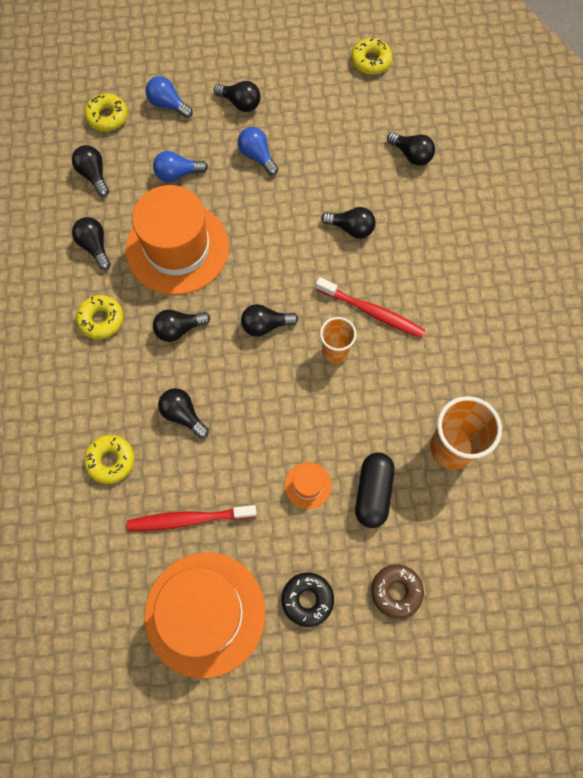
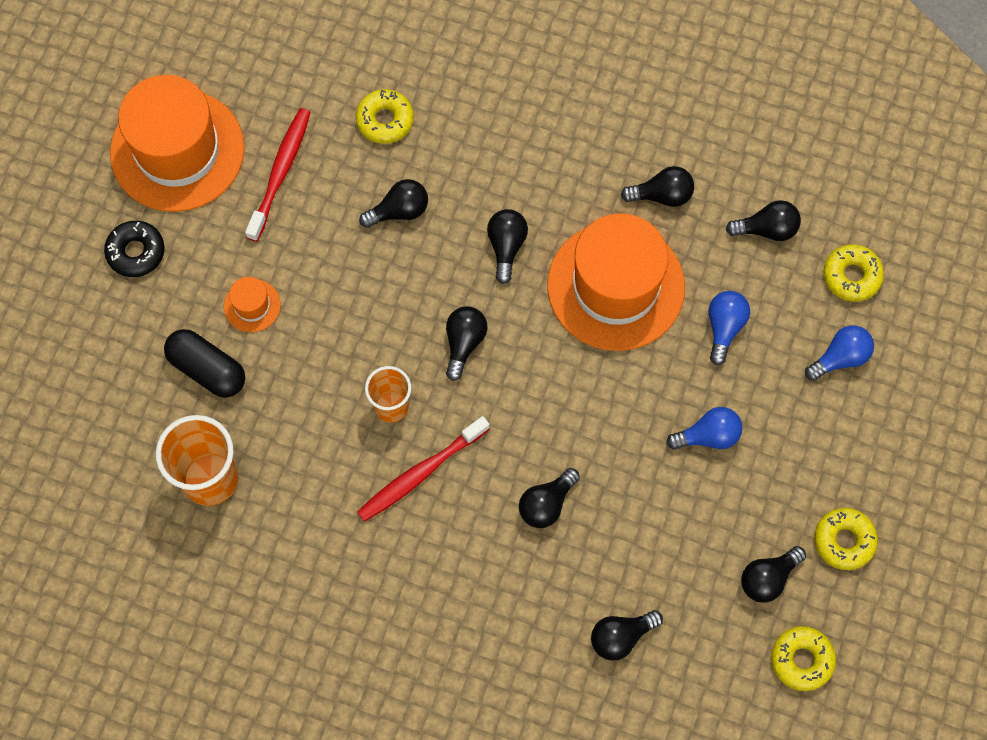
camera: 115 degrees right, 0 degrees up
yellow donut [76,295,123,339] -> yellow donut moved to [814,508,878,570]
black light bulb [214,81,261,112] -> black light bulb moved to [741,546,806,603]
brown donut [371,564,424,619] -> none

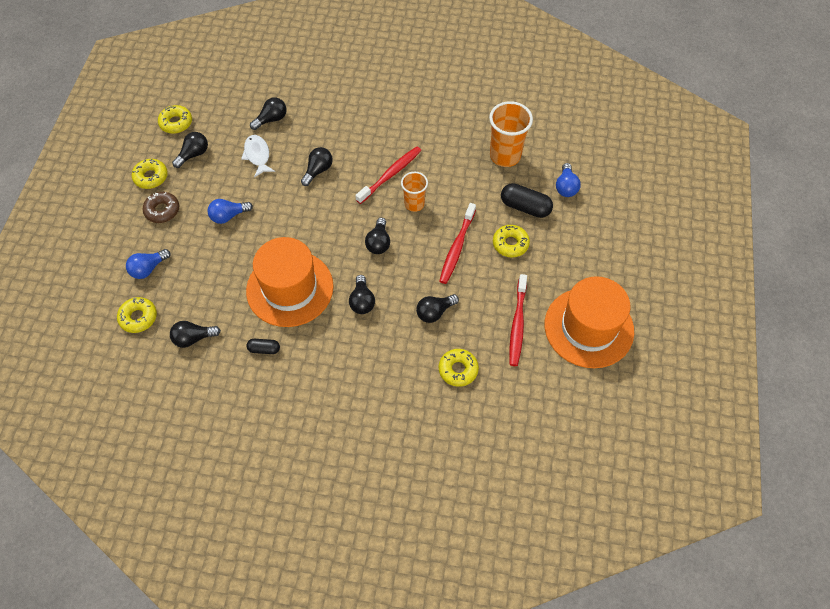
camera: 170 degrees right, 10 degrees down
black donut [104,221,165,277] -> none
orange hat [224,277,281,332] -> yellow donut [493,225,530,257]
black light bulb [621,166,694,207] -> black capsule [246,339,280,354]
blue light bulb [709,291,750,365] -> blue light bulb moved to [556,163,581,197]
none -> brown donut [142,192,179,223]
none -> white fish [241,135,275,178]
none -> red toothbrush [439,203,476,284]

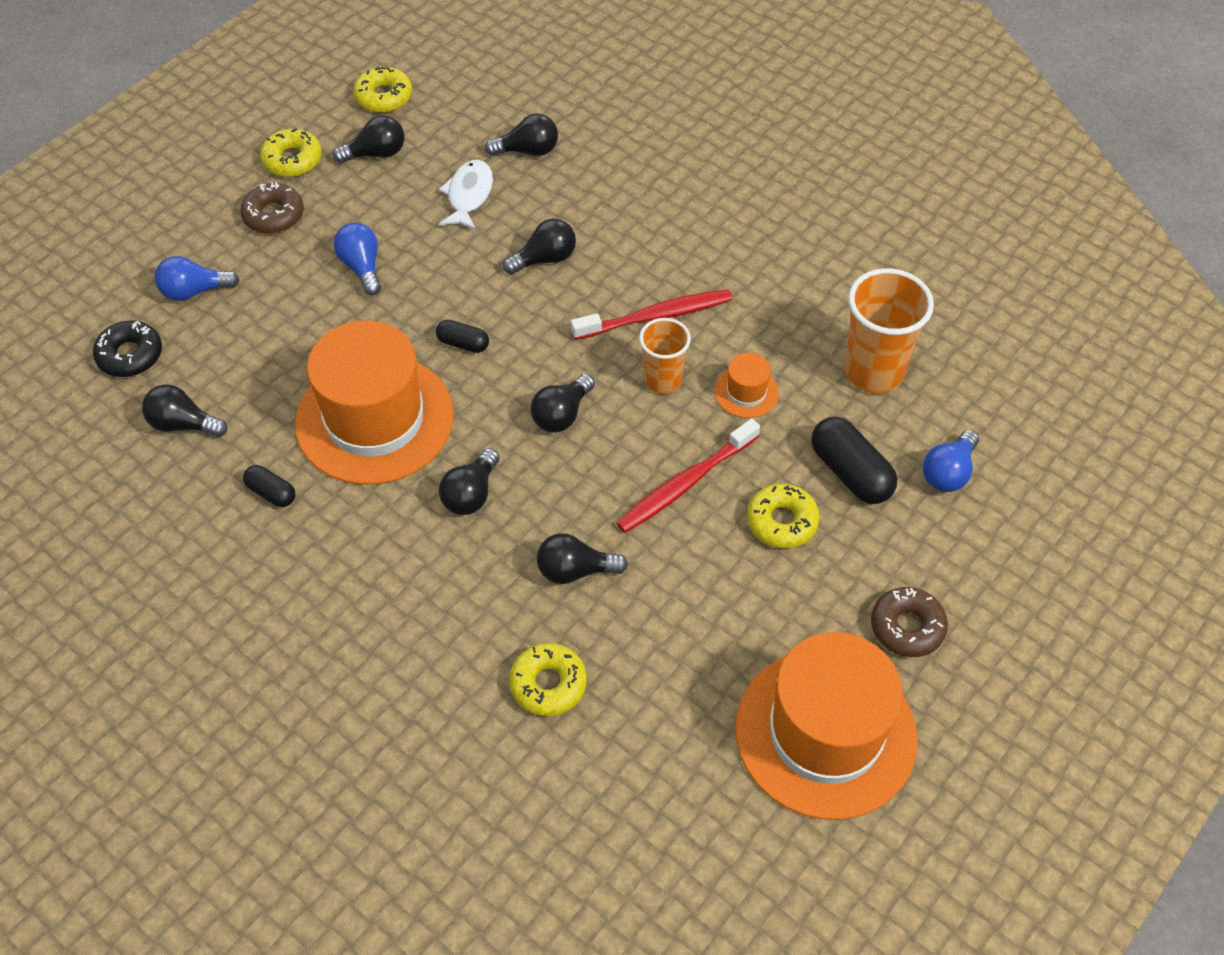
camera: 30 degrees right, 5 degrees down
yellow donut [117,297,157,333] -> black donut [93,320,162,377]
blue light bulb [207,199,253,224] -> blue light bulb turned 60 degrees clockwise [334,223,381,295]
red toothbrush [509,274,527,366] -> none
none -> black capsule [436,320,489,353]
none -> orange hat [715,353,779,418]
none -> brown donut [871,587,948,657]

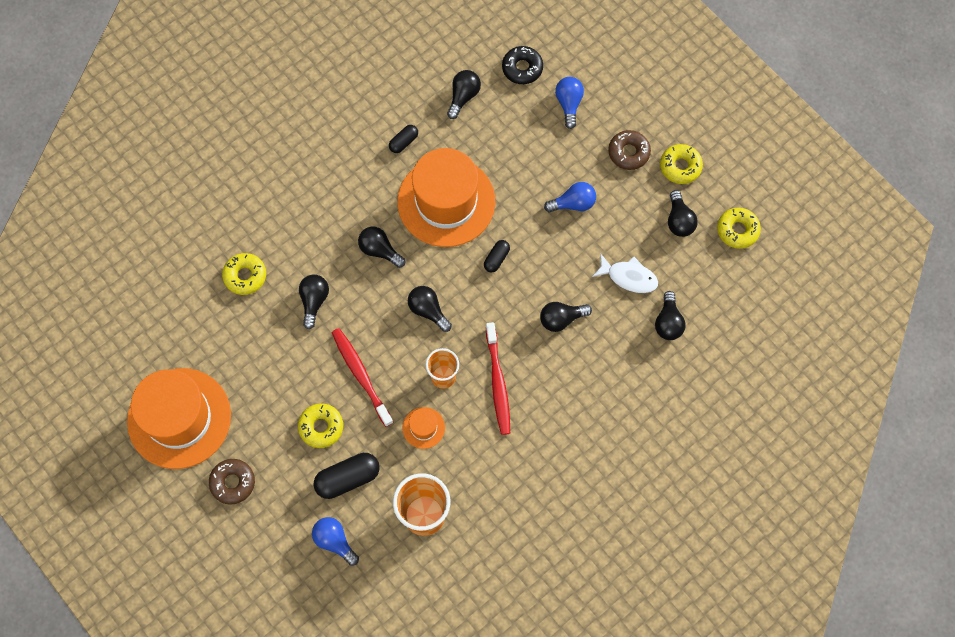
camera: 100 degrees right, 15 degrees up
black light bulb [503,219,576,275] -> black light bulb turned 90 degrees clockwise [540,302,592,332]

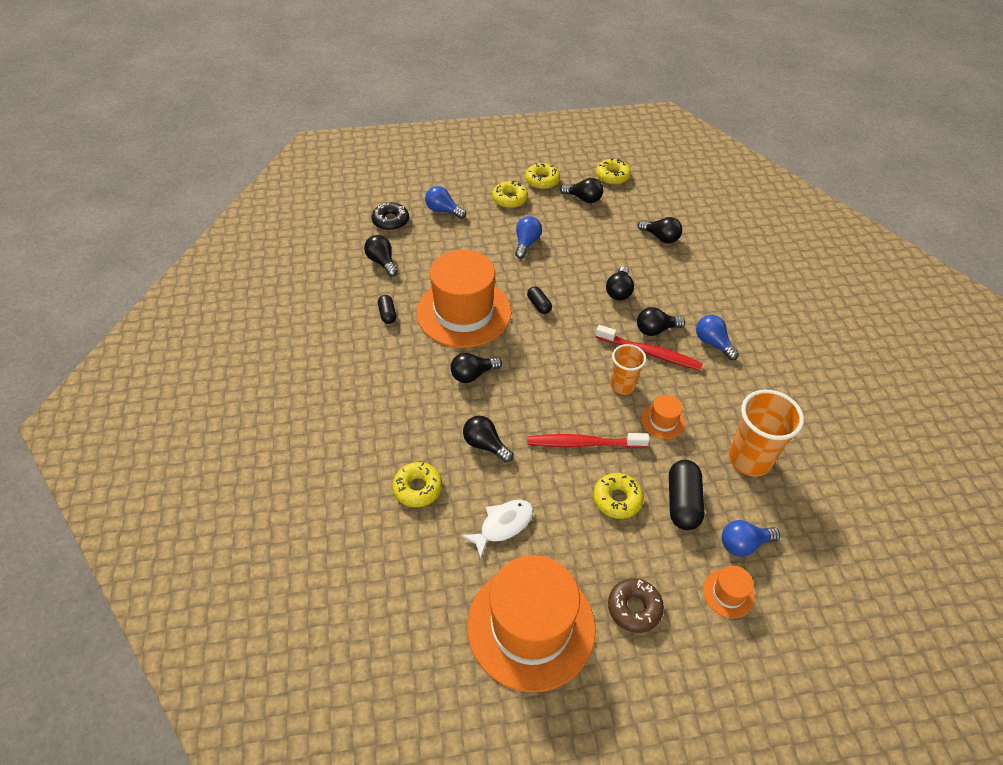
camera: 60 degrees left, 20 degrees down
black light bulb [408,286,452,332] -> black light bulb moved to [637,307,685,336]
white fish [592,254,658,293] -> white fish moved to [461,500,533,559]
brown donut [608,130,651,170] -> yellow donut [492,181,528,208]
none -> blue light bulb [696,315,739,360]
none -> orange hat [703,566,755,618]

